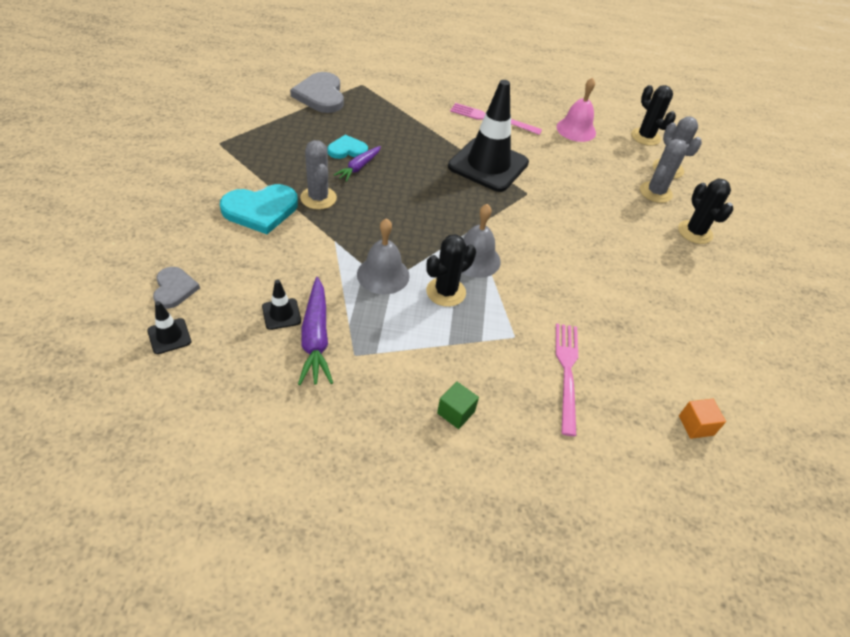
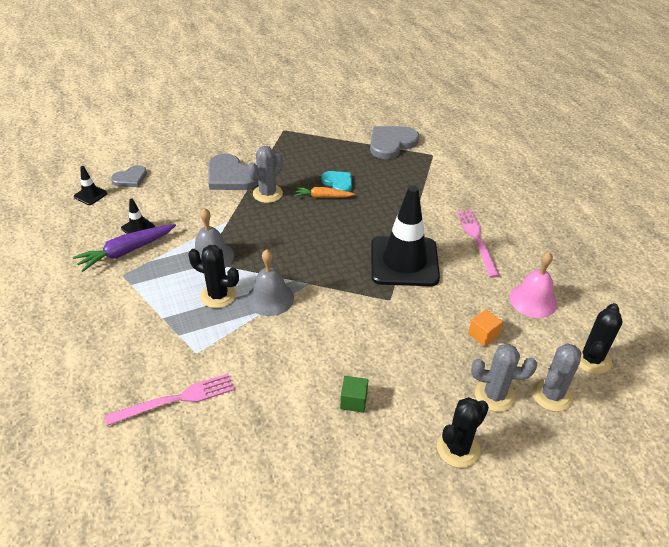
camera: 65 degrees right, 5 degrees down
turquoise heart [220,184,298,234] -> grey heart [208,154,258,190]
purple carrot [334,146,381,182] -> orange carrot [294,187,355,198]
green cube [437,382,479,429] -> green cube moved to [340,376,368,413]
orange cube [679,399,726,439] -> orange cube moved to [468,309,503,347]

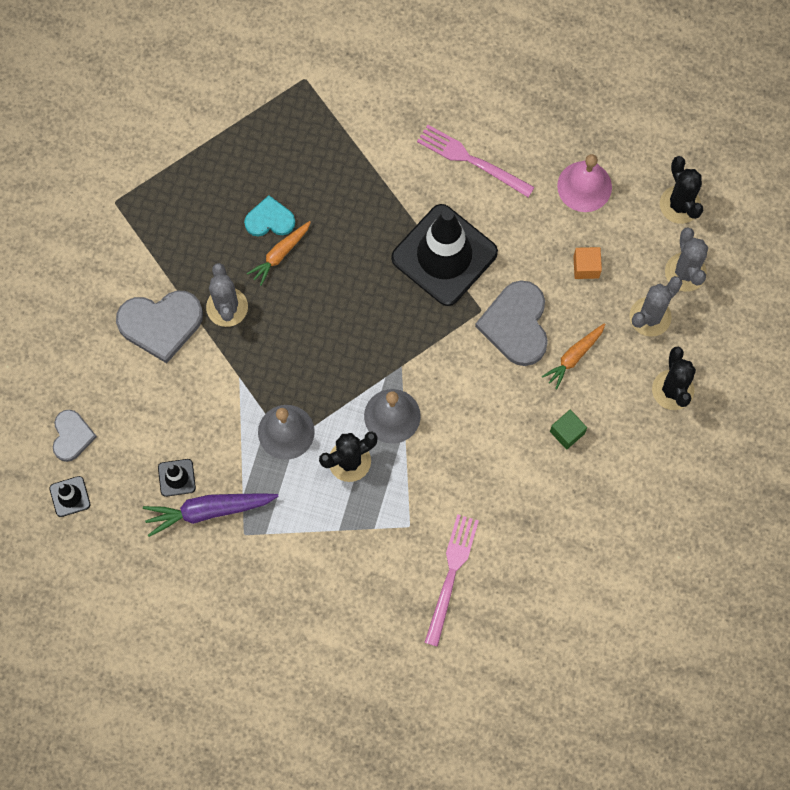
camera: 50 degrees left, 30 degrees up
purple carrot [73,224,176,272] -> purple carrot turned 75 degrees clockwise [143,493,279,537]
grey heart [370,126,419,159] -> grey heart moved to [475,280,548,366]
none -> orange carrot [542,323,605,389]

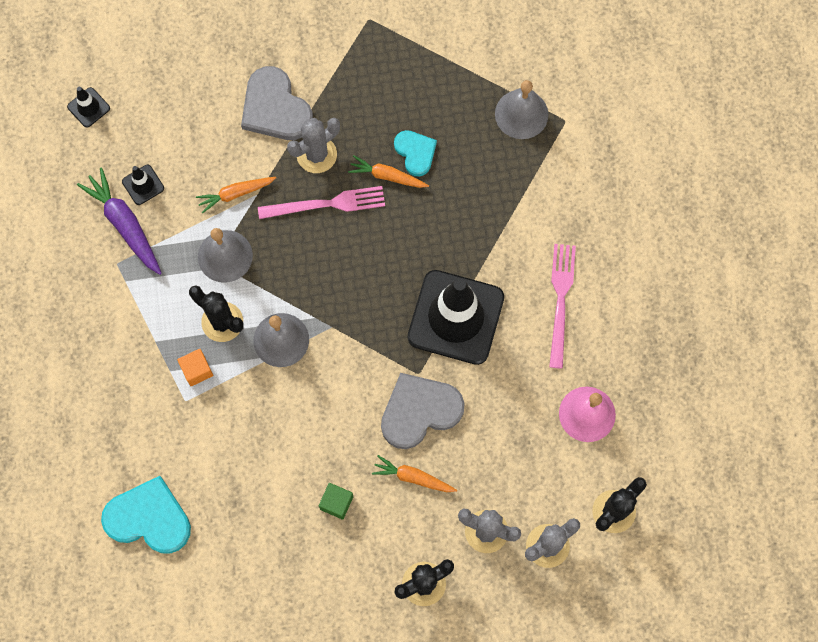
camera: 65 degrees right, 0 degrees up
grey heart [53,410,97,462] -> none
pink fork [424,514,479,647] -> pink fork moved to [258,186,385,219]
orange cube [573,247,602,279] -> orange cube moved to [177,349,213,386]
none -> turquoise heart [101,476,191,554]
none -> orange carrot [196,177,276,214]
none -> grey bell [495,80,548,139]

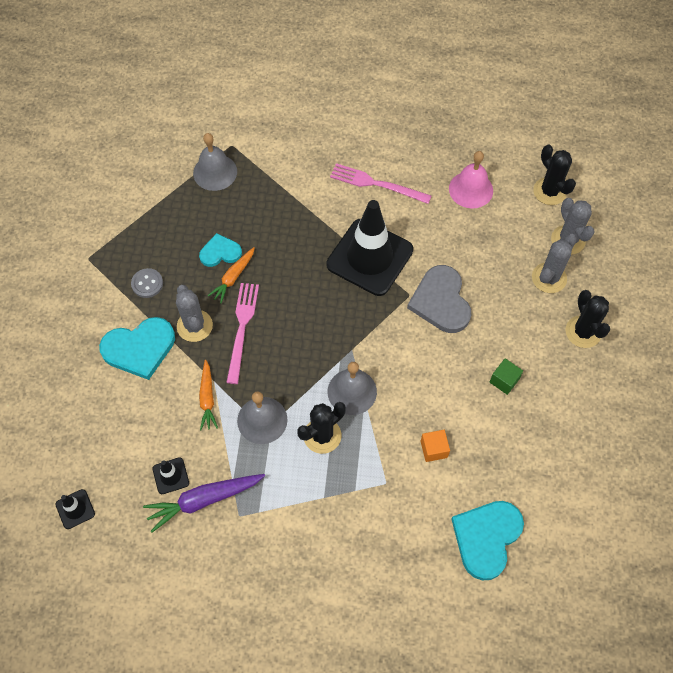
camera: 75 degrees left, 10 degrees down
orange cube [177,349,213,386] -> orange cube moved to [421,430,450,462]
grey heart [241,66,313,140] -> turquoise heart [99,317,175,380]
orange carrot [372,455,457,492] -> none
none -> grey button [131,268,163,298]

